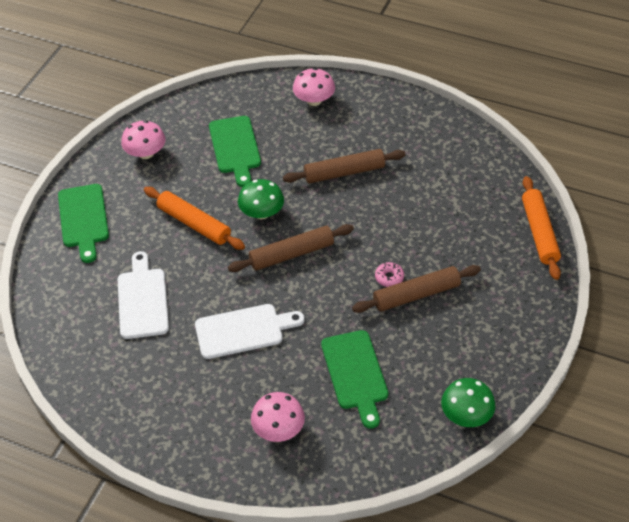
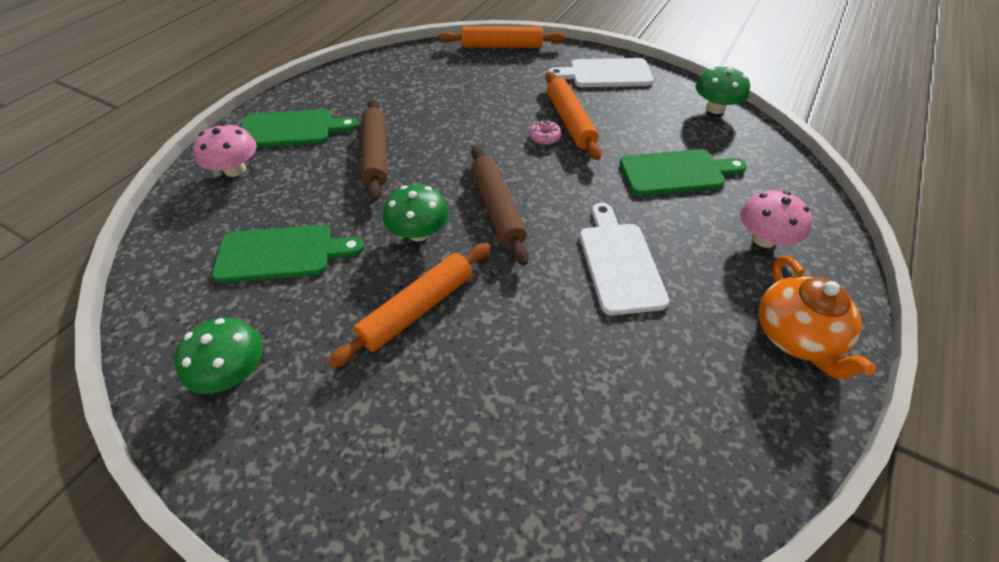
camera: 85 degrees left, 0 degrees up
green cutting board [58,184,109,263] -> green cutting board moved to [241,109,358,148]
white cutting board [118,251,169,339] -> white cutting board moved to [548,58,654,87]
pink mushroom [121,120,166,159] -> green mushroom [174,318,263,394]
brown rolling pin [352,265,481,313] -> orange rolling pin [545,71,602,160]
none -> orange teapot [758,255,876,379]

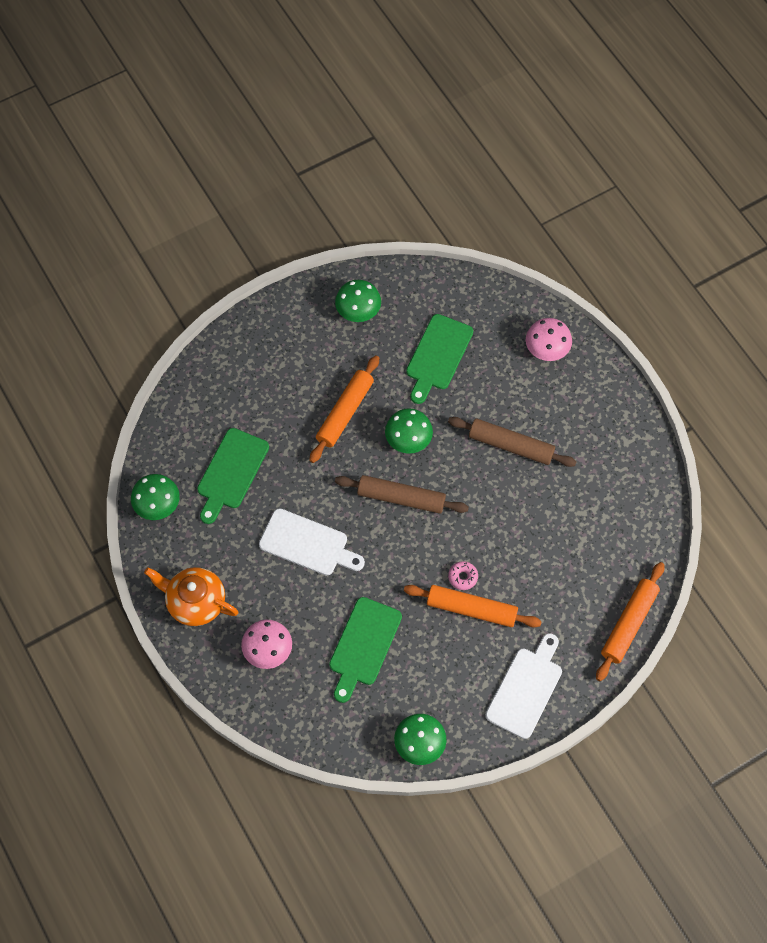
camera: 120 degrees right, 15 degrees up
green cutting board [241,109,358,148] -> green cutting board moved to [197,428,269,524]
orange rolling pin [327,243,490,368] -> orange rolling pin turned 45 degrees clockwise [309,355,379,463]
none -> green mushroom [131,474,180,520]

